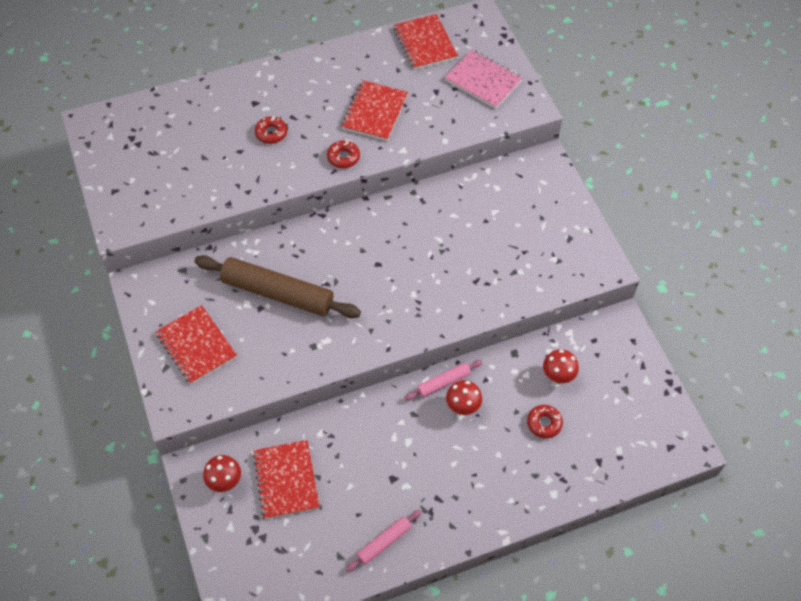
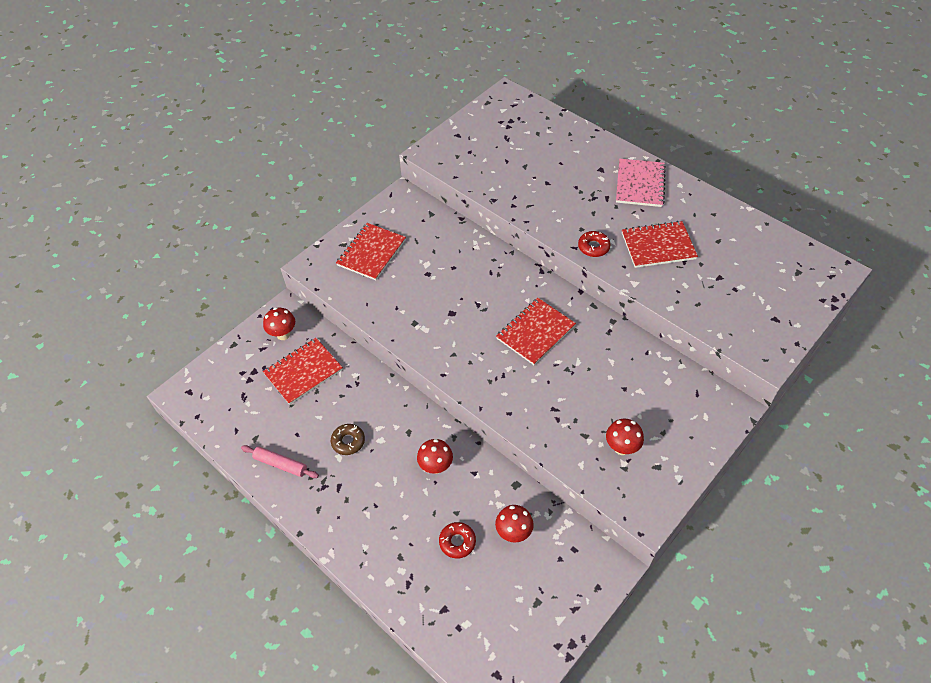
camera: 65 degrees right, 5 degrees down
brown rolling pin [194,255,361,318] -> none
red donut [255,116,287,144] -> none
red notebook [394,14,458,70] -> red notebook moved to [496,298,576,365]
pink rolling pin [405,360,482,400] -> none
pink notebook [445,50,523,109] -> pink notebook moved to [616,159,666,207]
none -> brown donut [331,424,365,455]
none -> red mushroom [606,419,644,455]

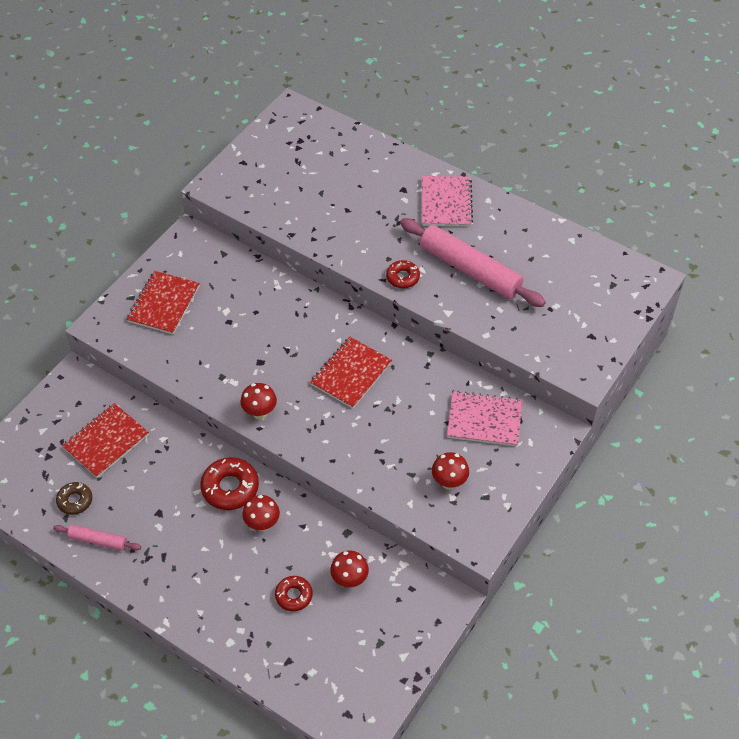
camera: 10 degrees left, 0 degrees up
red mushroom [263,307,295,340] -> red mushroom moved to [240,383,277,420]
brown donut [331,424,365,455] -> brown donut moved to [56,482,92,515]
red notebook [622,221,698,268] -> pink rolling pin [400,218,546,307]
none -> red donut [200,457,259,510]
none -> pink notebook [447,391,522,446]

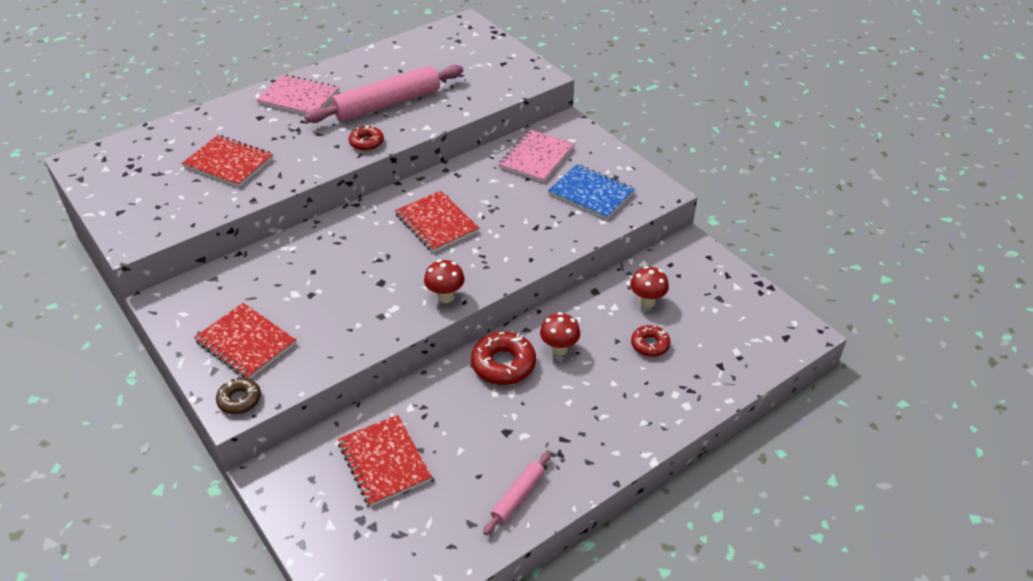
camera: 70 degrees left, 10 degrees down
brown donut [56,482,92,515] -> brown donut moved to [216,377,261,414]
red mushroom [432,452,469,490] -> blue notebook [548,164,635,220]
none -> red notebook [182,135,273,187]

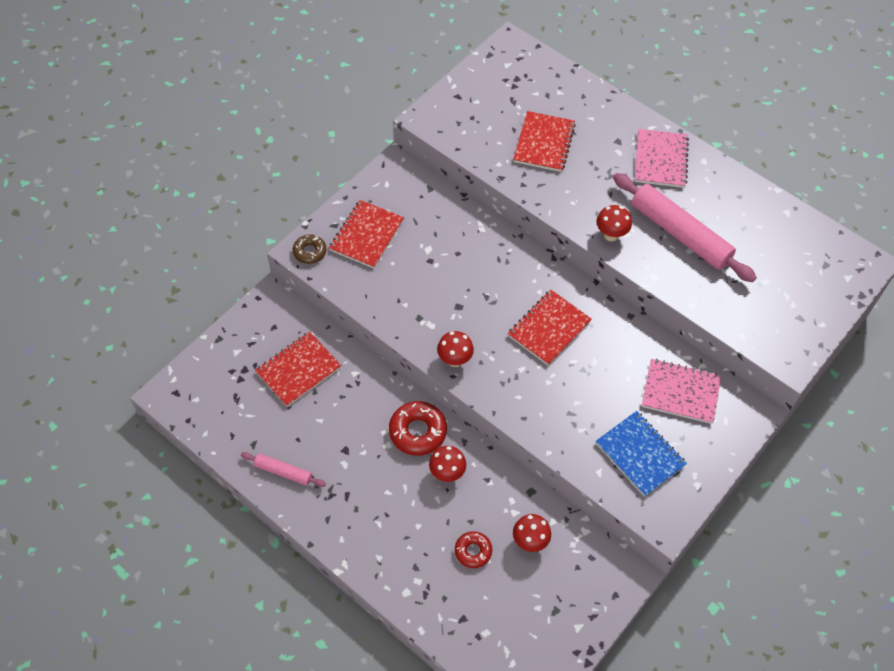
camera: 75 degrees right, 15 degrees up
red donut [349,125,384,151] -> red mushroom [597,205,632,241]
blue notebook [548,164,635,220] -> blue notebook turned 60 degrees counterclockwise [596,411,687,497]

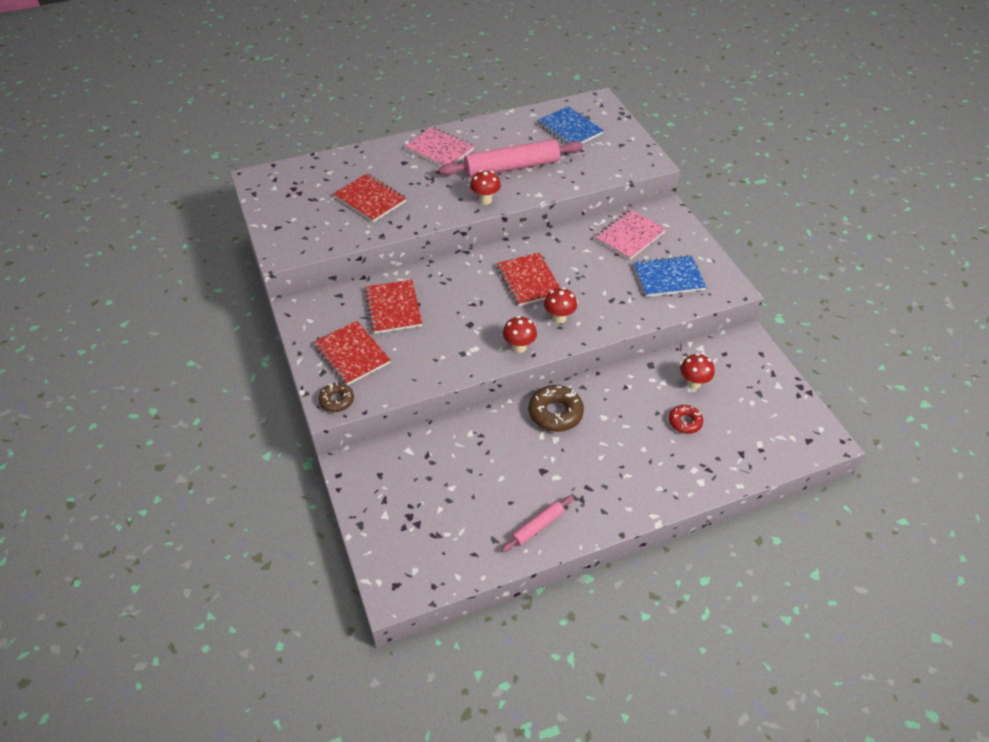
camera: 60 degrees left, 10 degrees down
red notebook [255,331,342,407] -> red notebook moved to [364,280,423,334]
red donut [389,401,447,456] -> brown donut [529,385,584,432]
red mushroom [429,446,466,482] -> red mushroom moved to [544,287,577,324]
none -> blue notebook [537,106,604,144]

